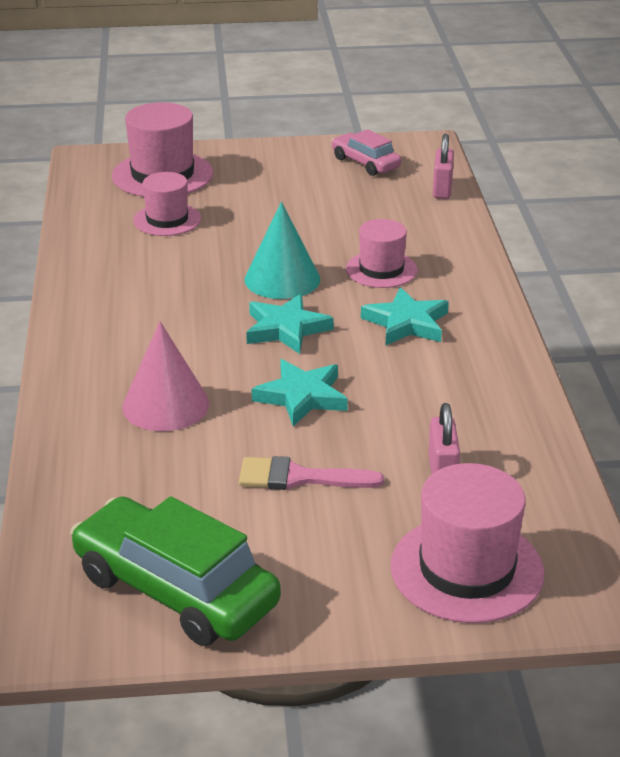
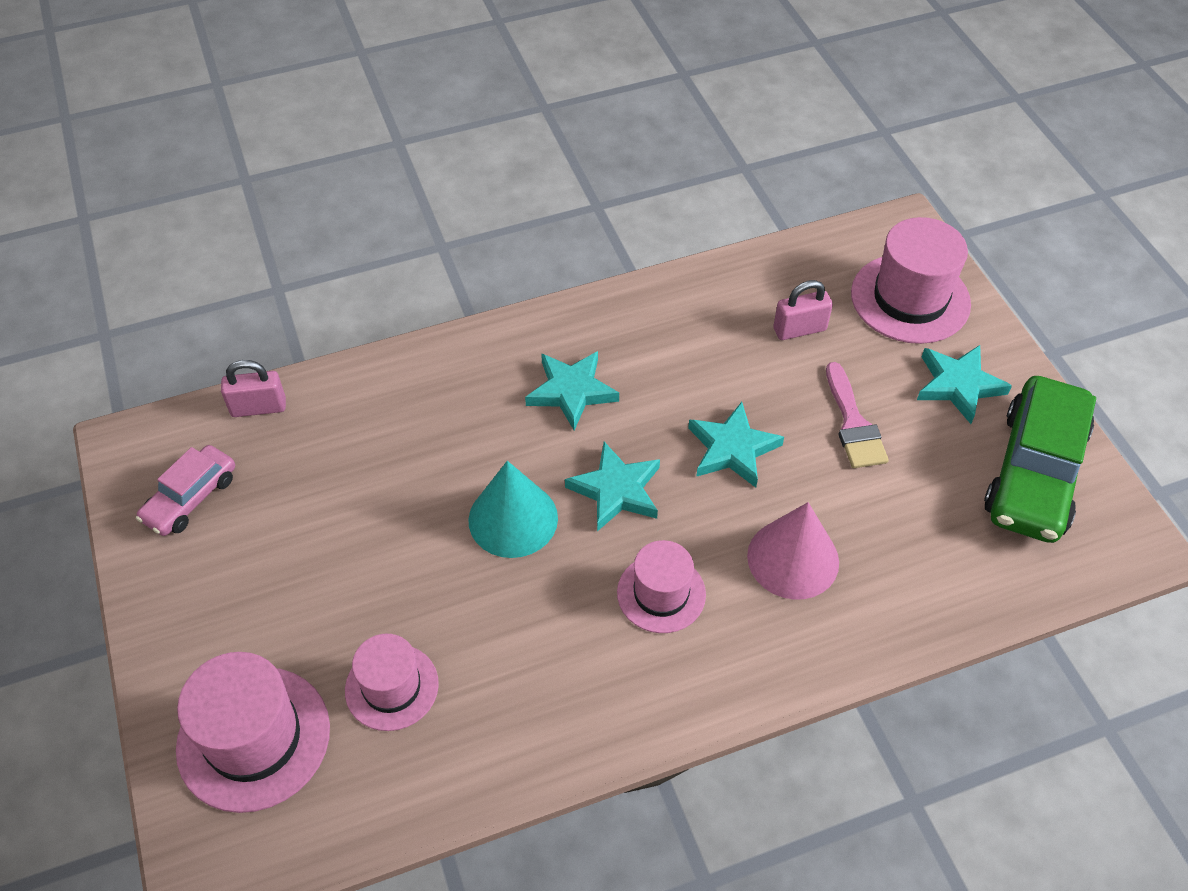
camera: 105 degrees left, 20 degrees up
pink hat [346,219,417,288] -> pink hat moved to [617,540,706,633]
none -> turquoise star [917,345,1012,424]

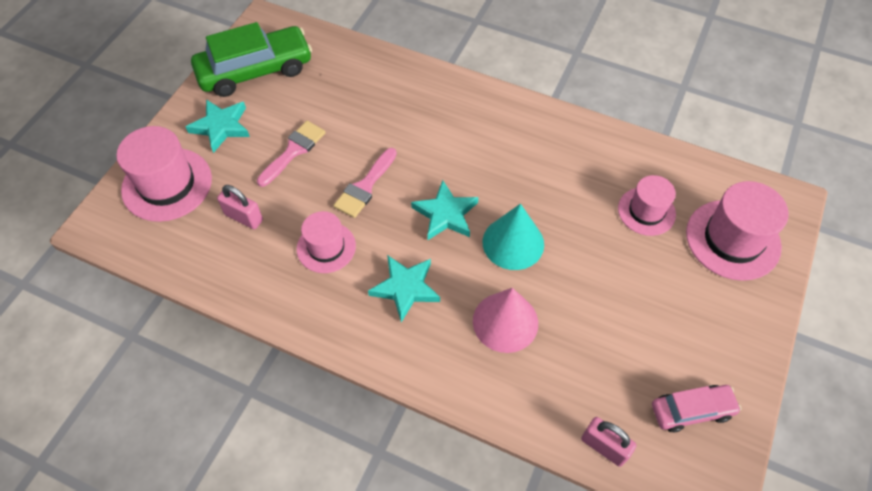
camera: 135 degrees left, 5 degrees up
pink hat [617,540,706,633] -> pink hat moved to [297,211,356,273]
turquoise star [688,402,784,488] -> pink brush [333,148,397,218]
pink cone [747,502,839,600] -> pink cone moved to [473,288,538,353]

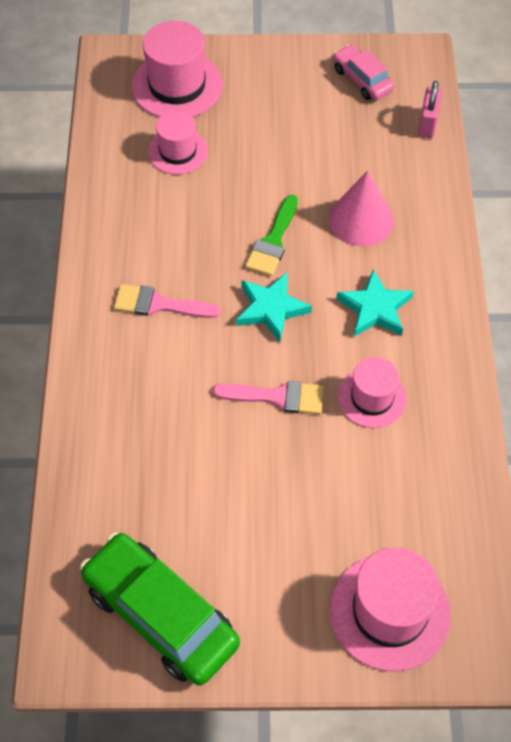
camera: 115 degrees left, 0 degrees up
turquoise star [186,99,250,153] -> none
pink padlock [217,185,263,229] -> none
pink brush [257,121,326,187] -> pink brush moved to [114,284,221,318]
turquoise cone [483,204,544,270] -> green brush [245,195,298,276]

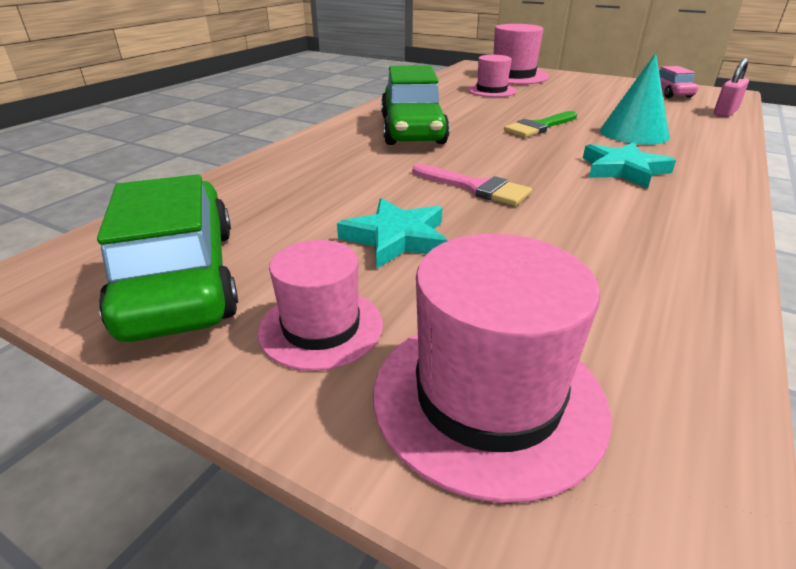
camera: 30 degrees right, 25 degrees down
pink brush [114,284,221,318] -> green car [381,65,450,145]
turquoise star [236,273,312,342] -> turquoise star moved to [337,198,448,268]
pink cone [329,171,394,246] -> turquoise cone [600,53,670,145]
pink hat [338,357,407,428] -> pink hat moved to [258,240,383,371]

